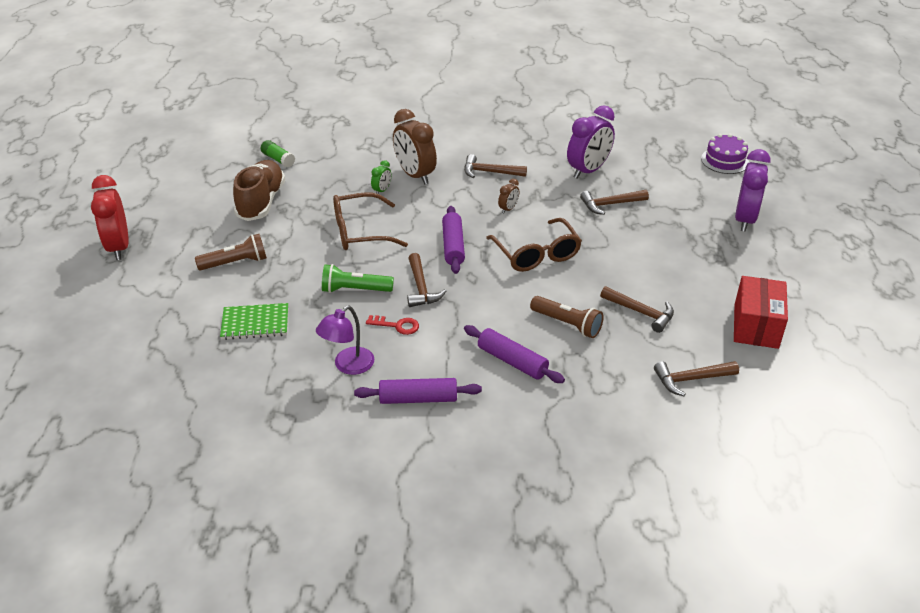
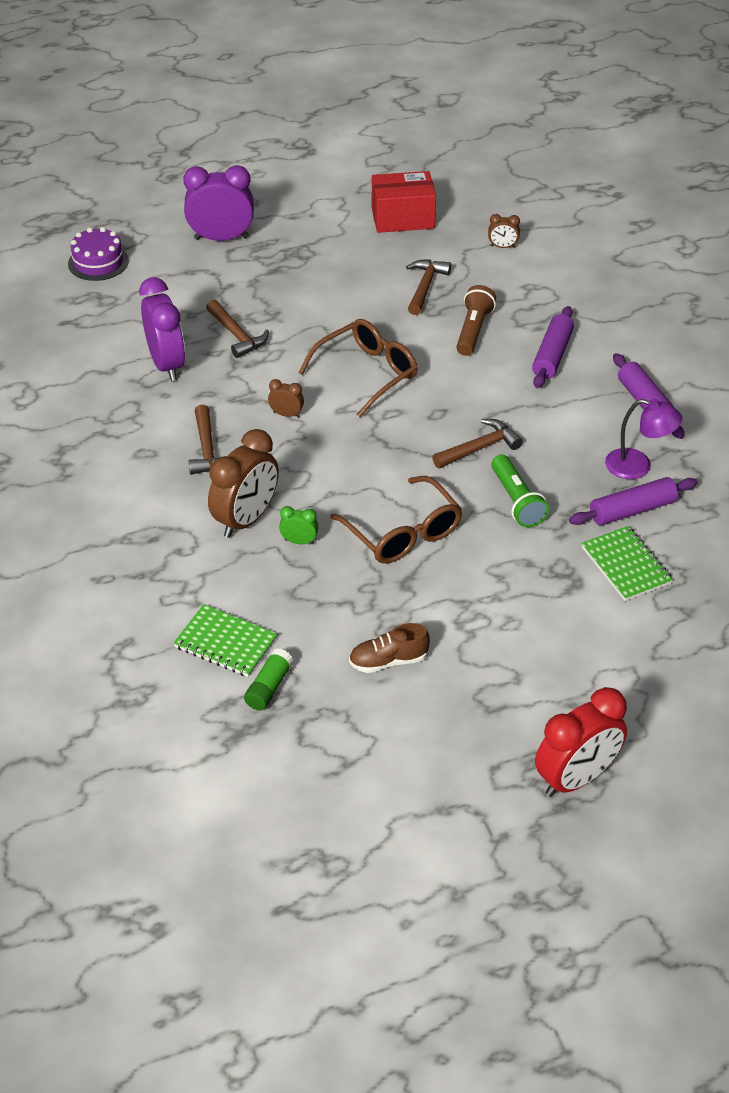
camera: 110 degrees left, 5 degrees up
brown flashlight [195,234,267,271] -> none
brown shoe [233,160,285,221] -> brown shoe [349,623,430,673], size x0.57
red key [366,315,419,335] -> none
purple rolling pin [442,206,465,274] -> purple rolling pin moved to [569,477,698,525]
purple clock [567,105,615,179] -> purple clock turned 45 degrees clockwise [139,277,185,381]
brown hammer [654,361,739,396] -> brown clock [488,214,520,248]
none -> green notebook [173,604,277,677]

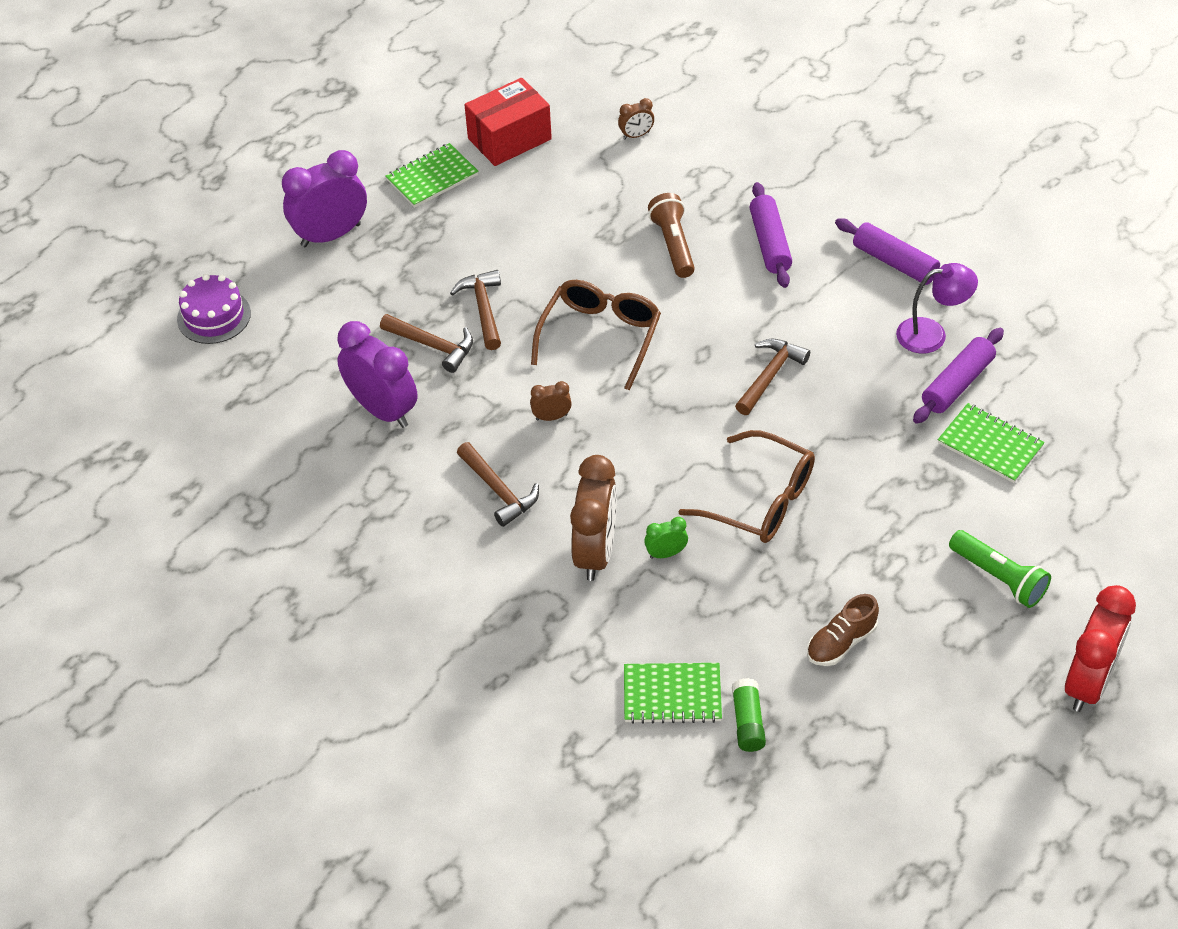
camera: 25 degrees left, 5 degrees up
brown hammer [406,259,451,315] -> brown hammer moved to [450,270,501,350]
green flashlight [491,455,549,527] -> green flashlight moved to [949,530,1051,608]
none -> green notebook [386,143,479,208]

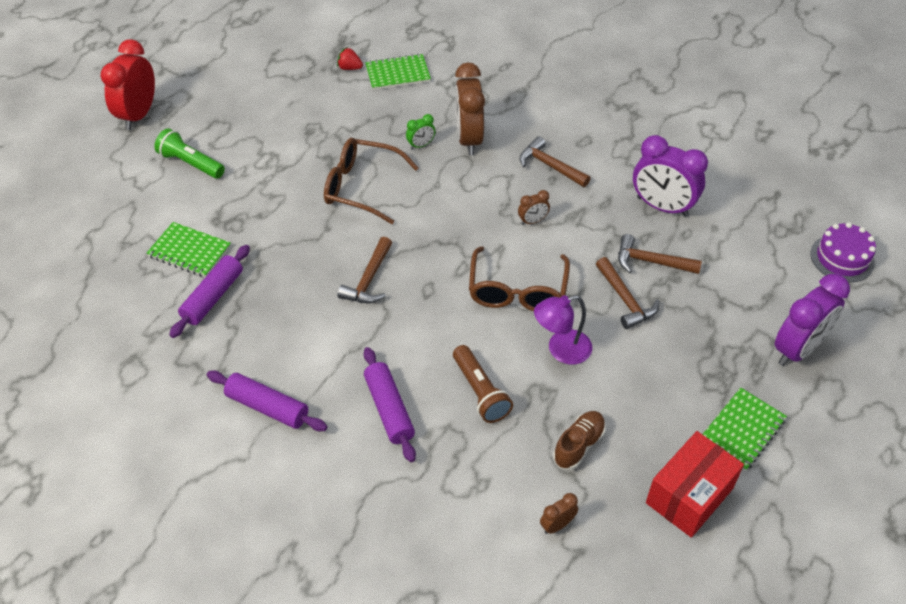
camera: 165 degrees right, 0 degrees up
green glue stick [732,678,766,752] -> red strawberry [337,47,363,70]
brown shoe [807,594,879,666] -> brown shoe moved to [553,411,606,470]
purple lamp [896,263,978,354] -> purple lamp moved to [534,295,592,365]

